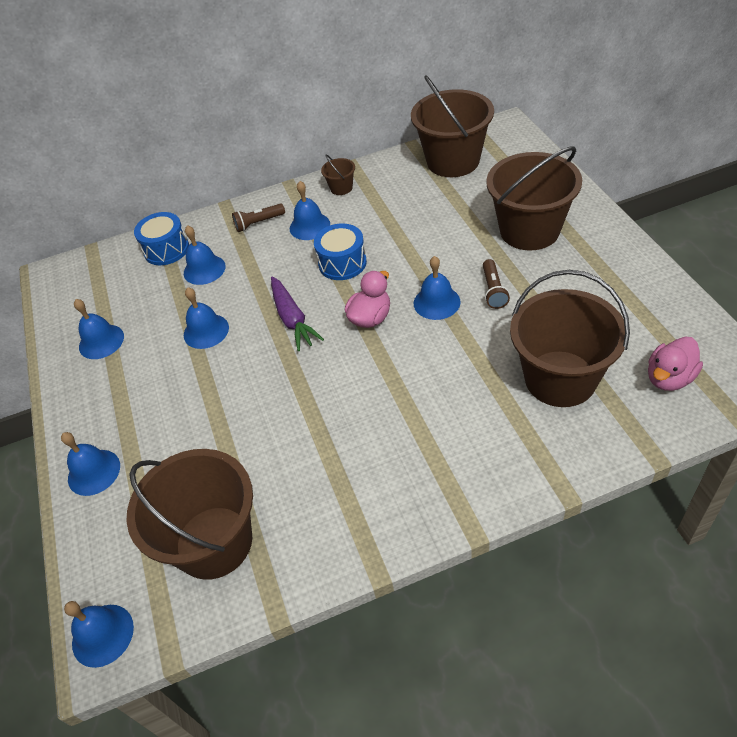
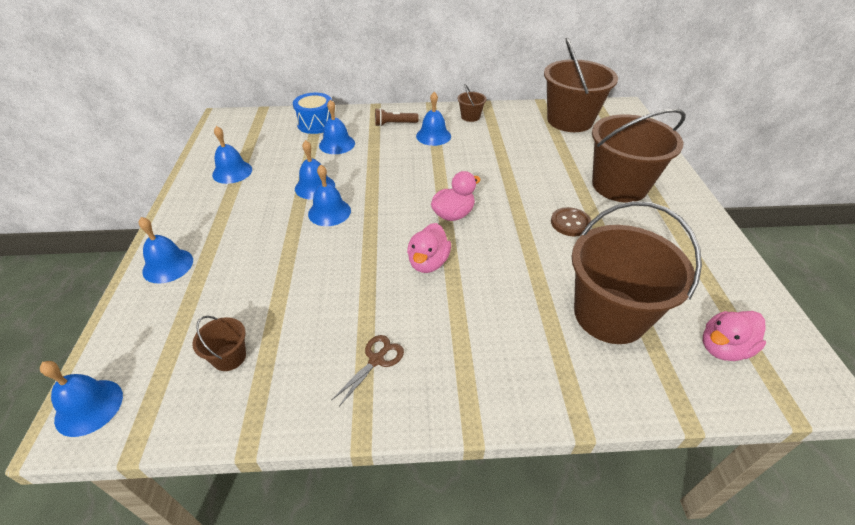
camera: 10 degrees right, 5 degrees down
brown bucket [127,449,253,580] -> brown bucket [192,316,246,371], size x0.42
purple carrot [271,277,324,351] -> none
blue drum [314,223,367,280] -> none
blue bell [414,256,460,320] -> blue bell moved to [308,164,351,226]
brown flashlight [483,259,510,309] -> brown button [551,207,591,236]
none -> brown scissors [332,335,404,406]
none -> pink duck [407,223,451,273]

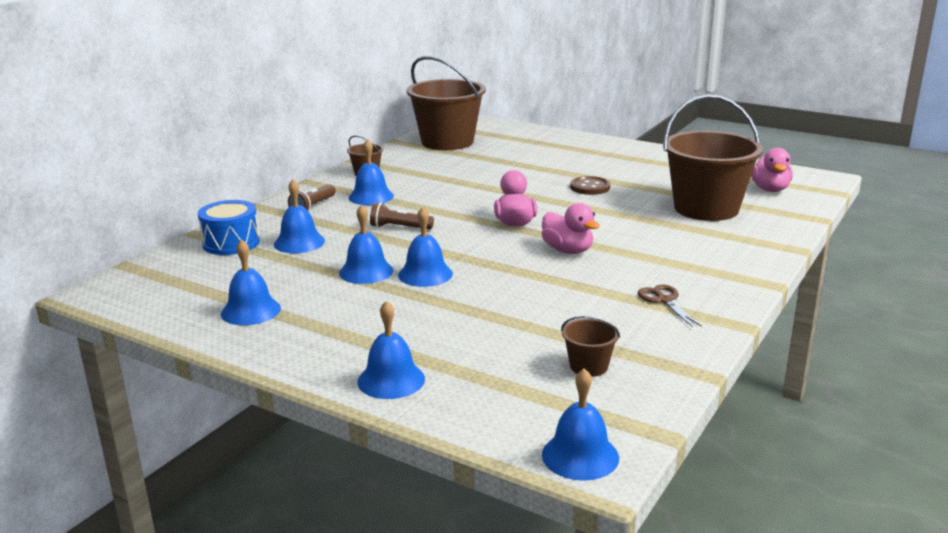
camera: 55 degrees left, 20 degrees down
brown bucket [592,109,686,203] -> none
none -> brown flashlight [370,203,434,229]

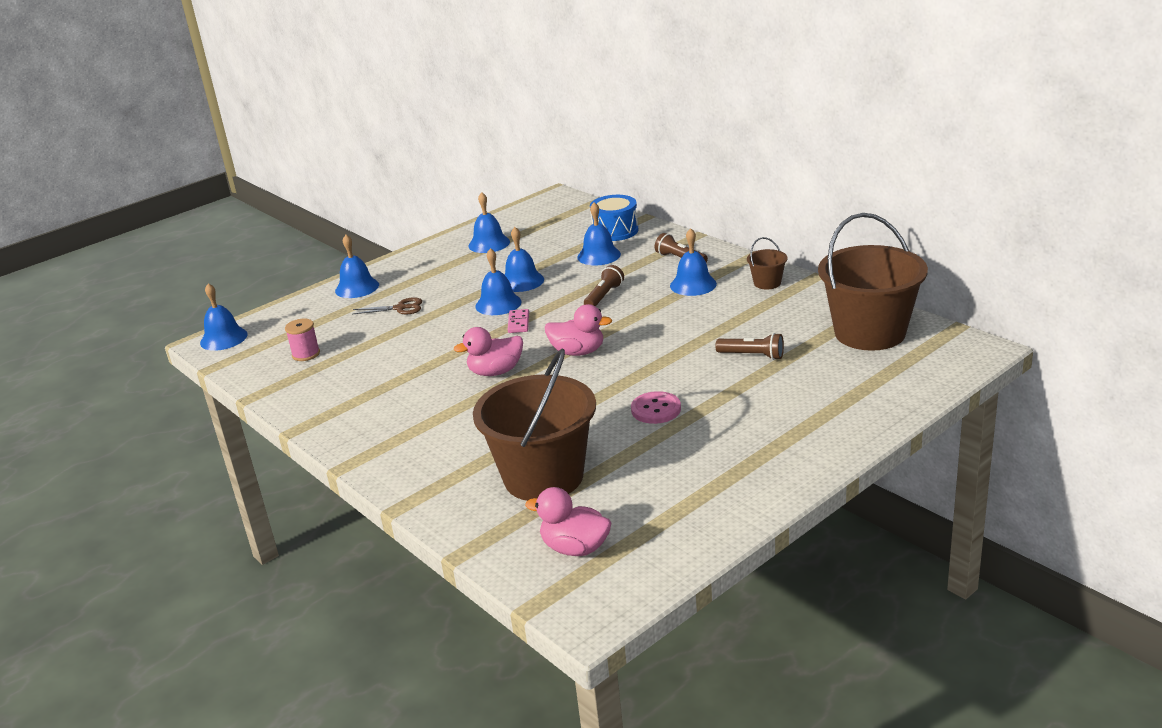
camera: 110 degrees right, 5 degrees up
brown bucket [561,316,620,377] -> pink spool [285,319,320,361]
brown button [570,176,610,195] -> pink button [631,391,681,424]
brown scissors [638,285,702,327] -> brown scissors moved to [353,297,422,314]
none -> pink domino [508,309,529,333]
none -> brown flashlight [715,333,784,360]

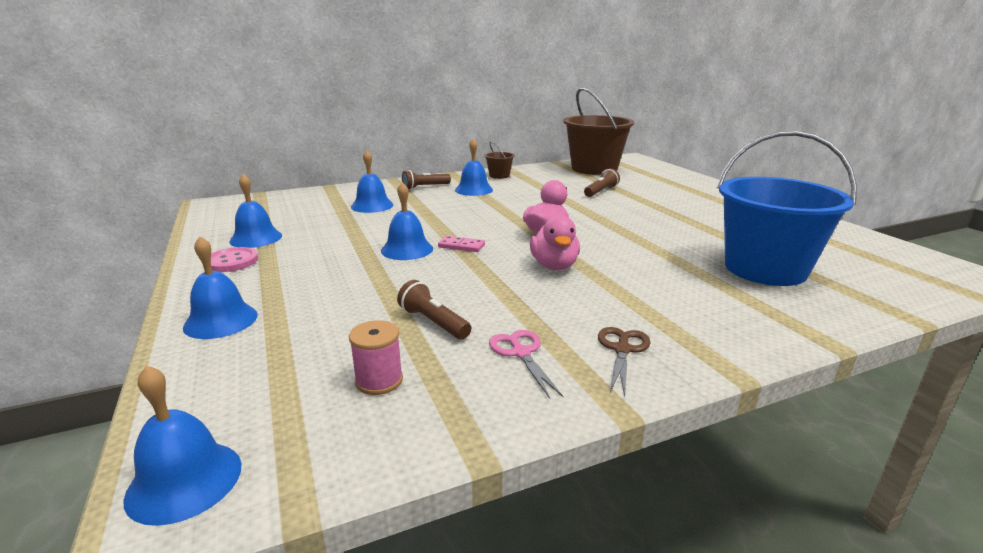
camera: 75 degrees left, 5 degrees down
brown scissors [353,297,422,314] -> brown scissors moved to [598,327,651,396]
brown bucket [473,348,596,501] -> blue bucket [717,131,857,286]
blue bell [505,227,544,292] -> none
pink duck [525,487,612,556] -> none
brown flashlight [584,265,624,307] -> brown flashlight moved to [397,280,471,339]
blue drum [590,195,638,241] -> none
pink button [631,391,681,424] -> pink button moved to [211,247,258,272]
none -> pink scissors [489,330,563,399]

